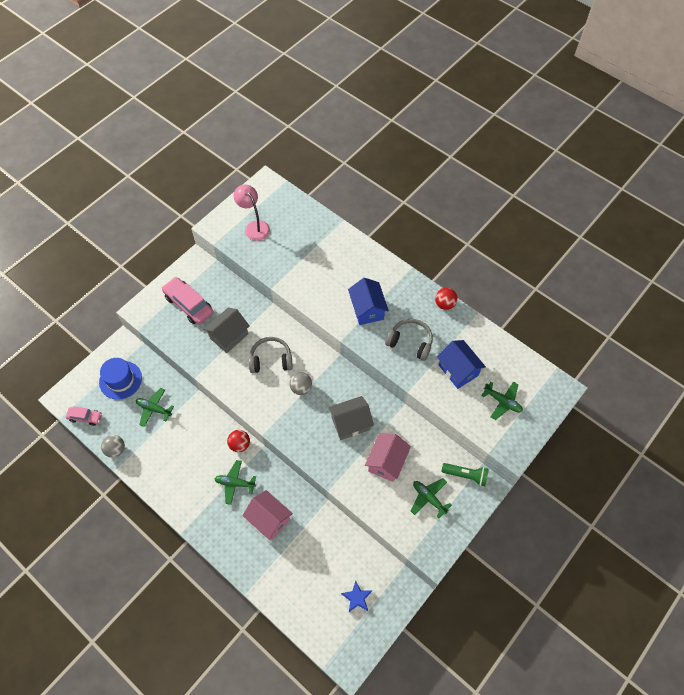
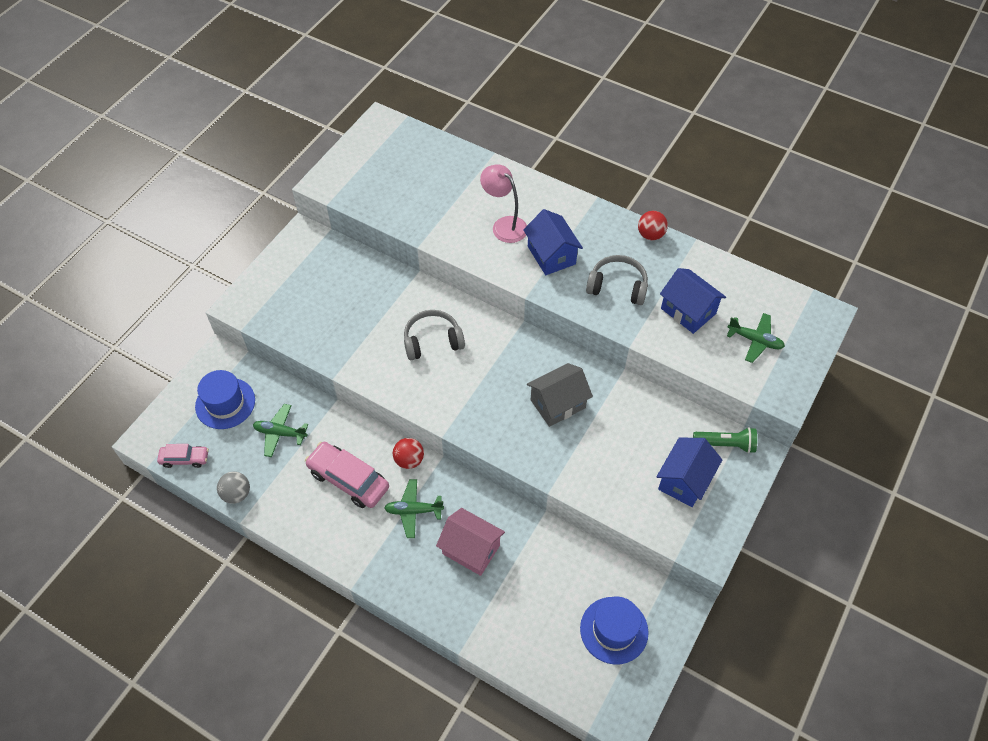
camera: 10 degrees left, 5 degrees down
pink car [162,277,214,325] -> pink car moved to [305,442,389,508]
grey house [204,308,250,353] -> none
pink lamp [233,185,270,241] -> pink lamp moved to [480,164,527,243]
grey ball [289,372,312,395] -> none
blue star [341,581,372,612] -> blue hat [580,597,649,664]
pink house [365,433,411,482] -> none
green plane [410,478,452,518] -> blue house [656,438,722,507]

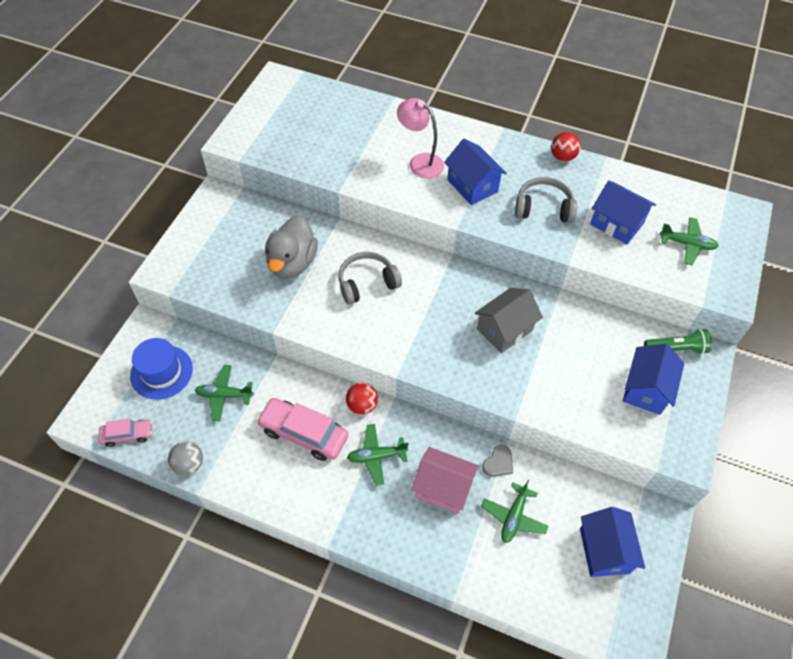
camera: 10 degrees left, 0 degrees up
blue hat [580,597,649,664] -> blue house [580,507,645,577]
none -> grey duck [265,216,318,279]
none -> green plane [481,480,548,543]
none -> grey heart [482,445,513,477]

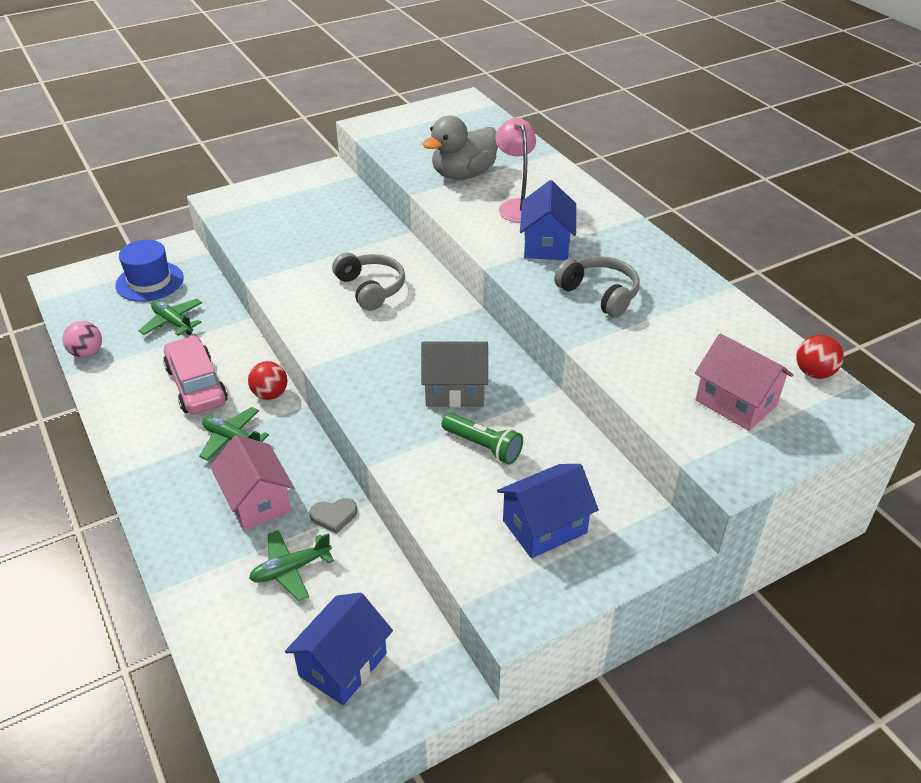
camera: 40 degrees right, 15 degrees down
pink car [98,419,152,447] -> none
grey ball [168,441,203,475] -> pink ball [63,321,102,358]
grey duck [265,216,318,279] -> grey duck moved to [422,115,498,180]
grey headphones [338,252,402,305] -> grey headphones turned 45 degrees clockwise [332,252,405,311]
red ball [551,132,581,161] -> red ball moved to [796,335,844,379]
blue house [590,180,656,244] -> none
green flashlight [644,329,711,355] -> green flashlight moved to [442,413,523,465]
green plane [659,217,719,265] -> pink house [695,333,793,431]

